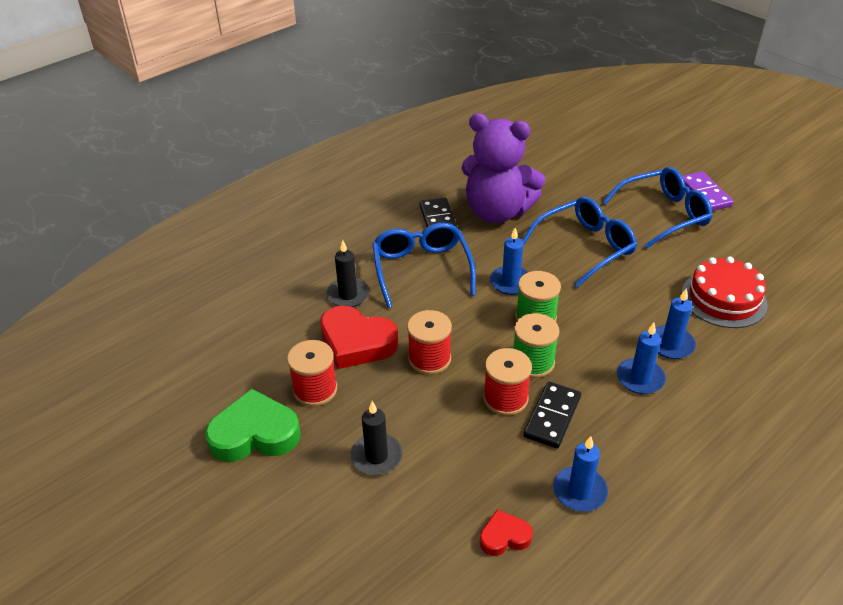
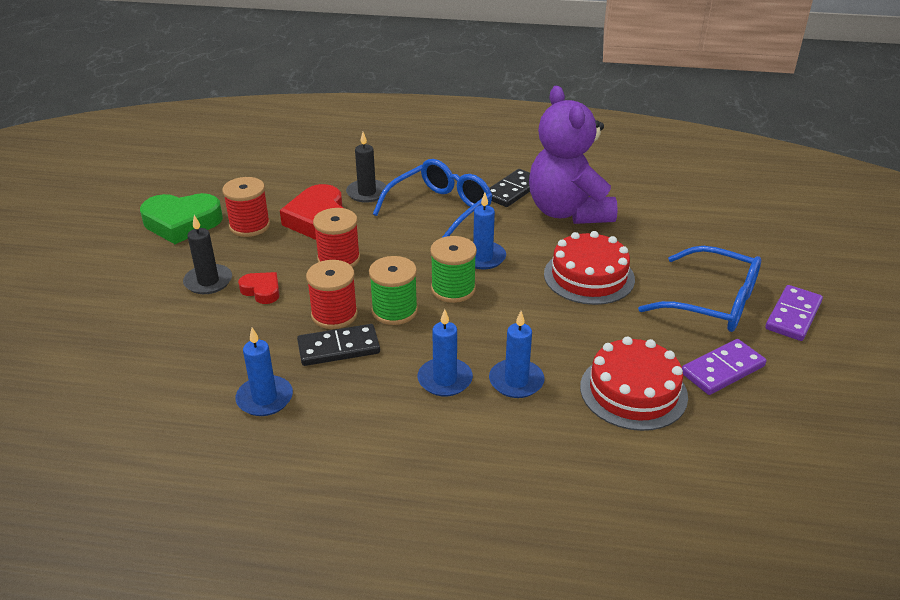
camera: 50 degrees right, 5 degrees down
green heart [205,389,301,462] -> green heart turned 135 degrees clockwise [140,193,223,244]
red heart [480,509,533,556] -> red heart moved to [238,272,280,304]
blue glasses [522,197,637,287] -> red cake [544,231,635,305]
none -> purple domino [682,339,766,395]

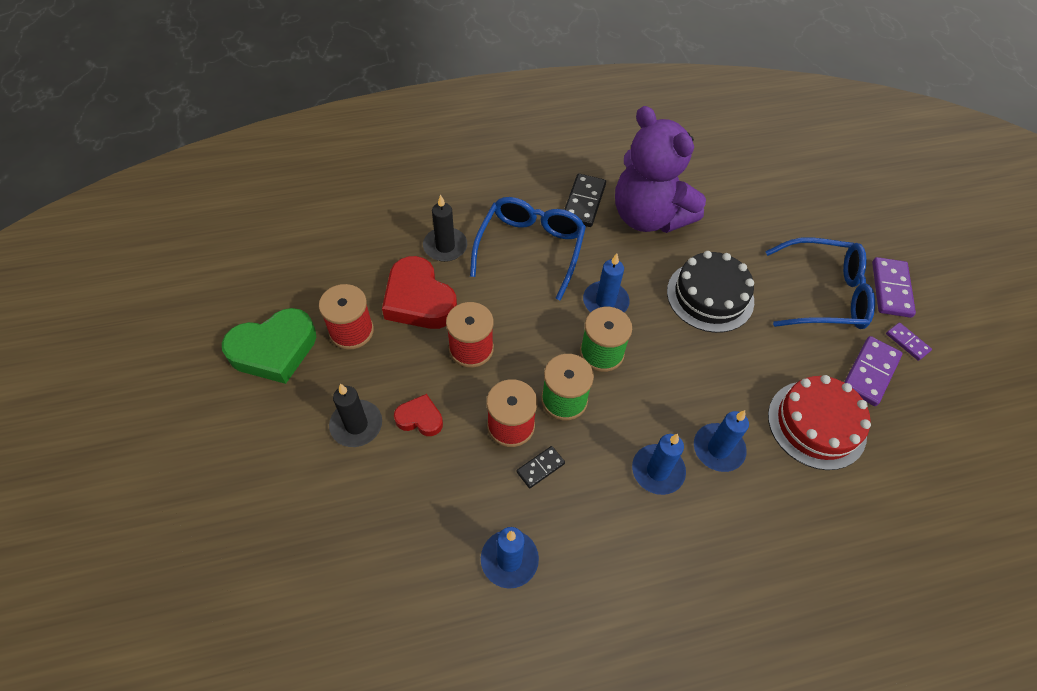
camera: 25 degrees left, 20 degrees up
black domino [297,324,380,366] -> black domino [516,446,565,488], size x0.57
red cake [544,231,635,305] -> black cake [667,251,754,333]
none -> purple domino [886,322,932,361]

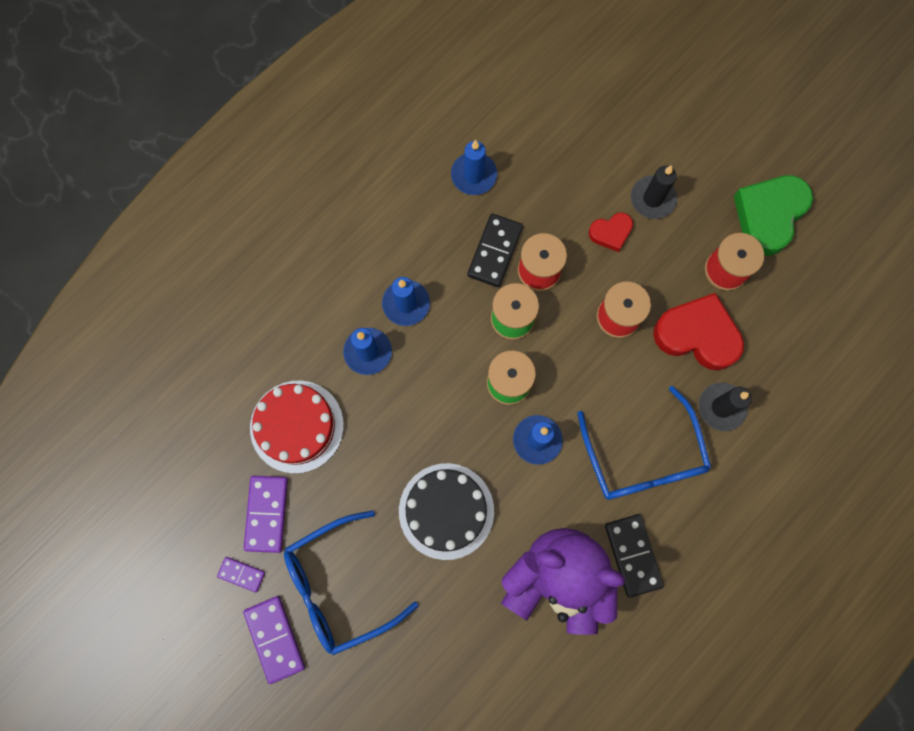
camera: 150 degrees right, 20 degrees up
black domino [516,446,565,488] -> black domino [467,213,523,287], size x1.74

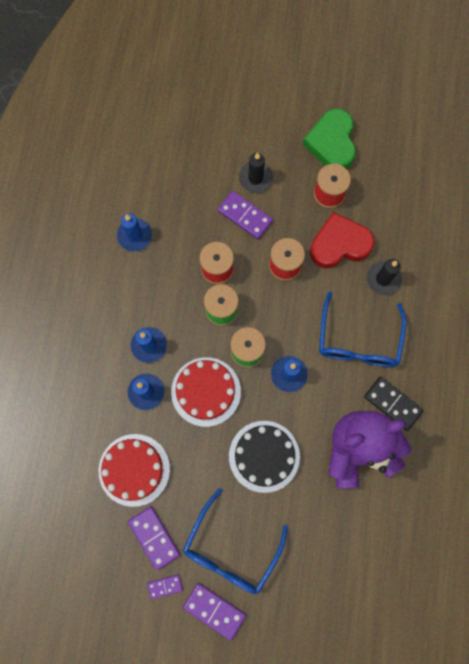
camera: 35 degrees left, 0 degrees up
black domino [467,213,523,287] -> none
blue glasses [577,386,712,500] -> blue glasses turned 60 degrees clockwise [319,291,406,367]
red heart [588,212,633,252] -> purple domino [218,191,273,239]
none -> red cake [171,357,241,427]

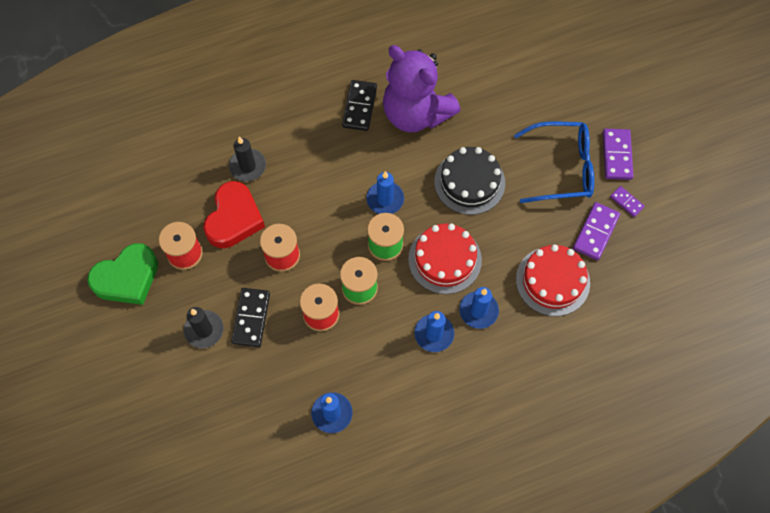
camera: 120 degrees left, 10 degrees down
purple domino [218,191,273,239] -> black domino [231,288,270,347]
red heart [310,212,374,268] -> red heart turned 120 degrees counterclockwise [203,181,265,248]
blue glasses [319,291,406,367] -> none

